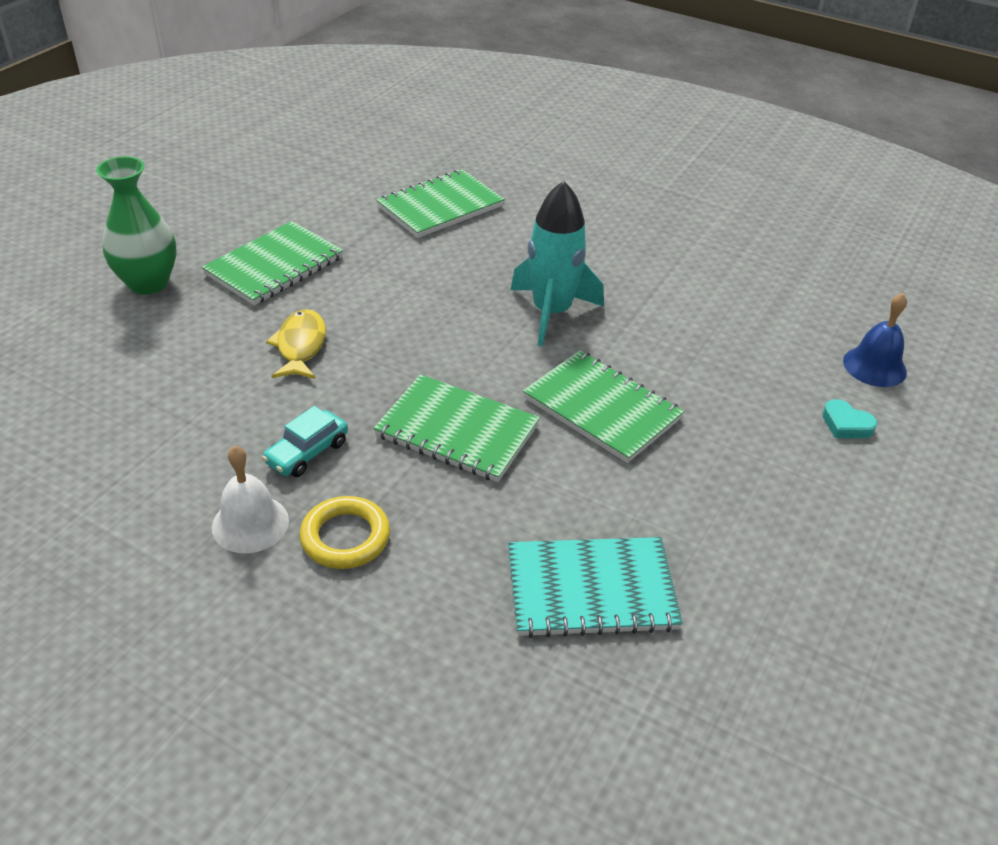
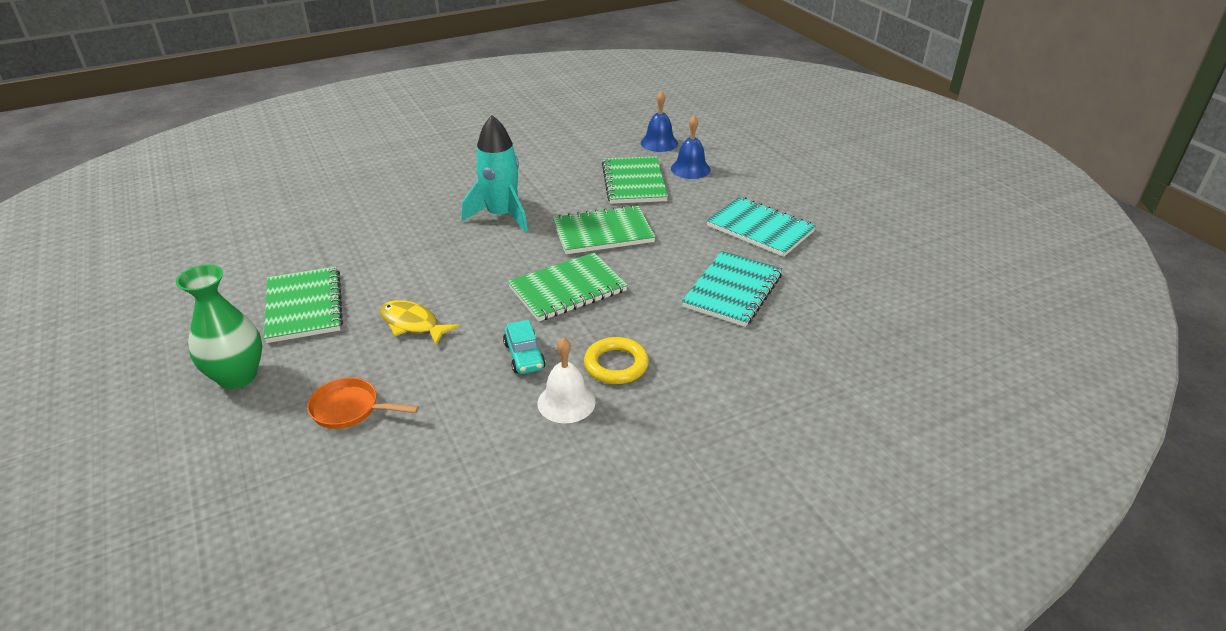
camera: 55 degrees left, 5 degrees down
green notebook [376,169,505,238] -> green notebook moved to [602,156,668,204]
turquoise heart [822,399,877,438] -> blue bell [671,116,711,179]
none -> orange pan [307,377,419,429]
none -> turquoise notebook [706,197,816,257]

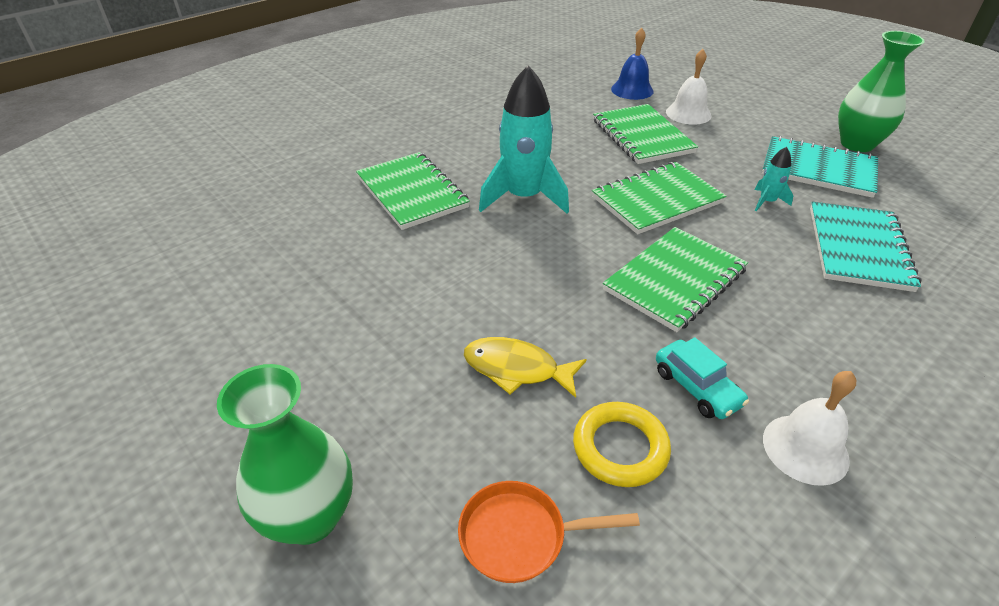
camera: 15 degrees left, 5 degrees up
green notebook [264,267,343,343] -> green notebook moved to [356,152,470,230]
yellow ring [584,337,649,384] -> yellow ring moved to [573,402,671,487]
blue bell [671,116,711,179] -> white bell [666,49,711,125]
none -> turquoise rocket [755,147,793,211]
none -> green vase [838,31,925,152]

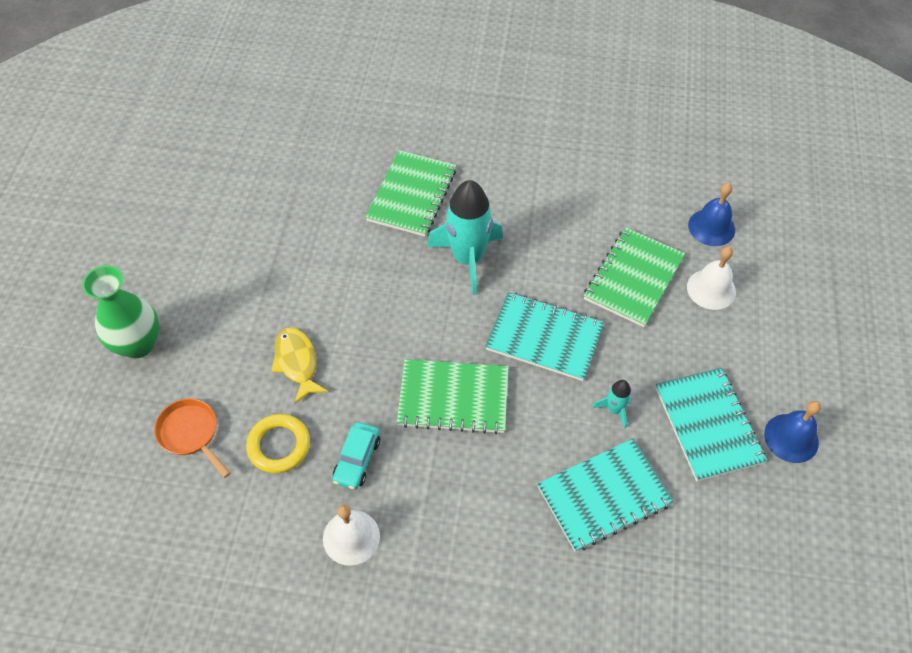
camera: 50 degrees right, 15 degrees up
green notebook [592,162,727,234] -> turquoise notebook [485,292,604,381]
green vase [838,31,925,152] -> blue bell [764,401,821,463]

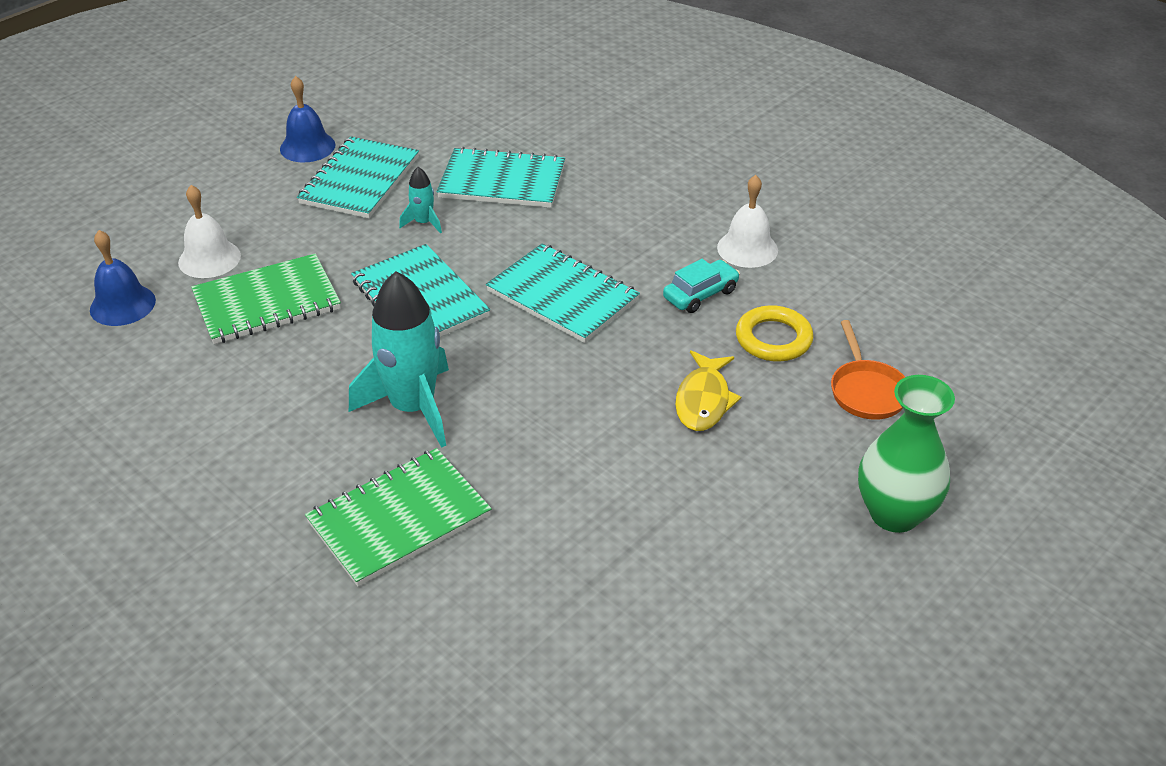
camera: 145 degrees left, 15 degrees down
green notebook [397,359,509,434] -> turquoise notebook [486,243,640,343]

